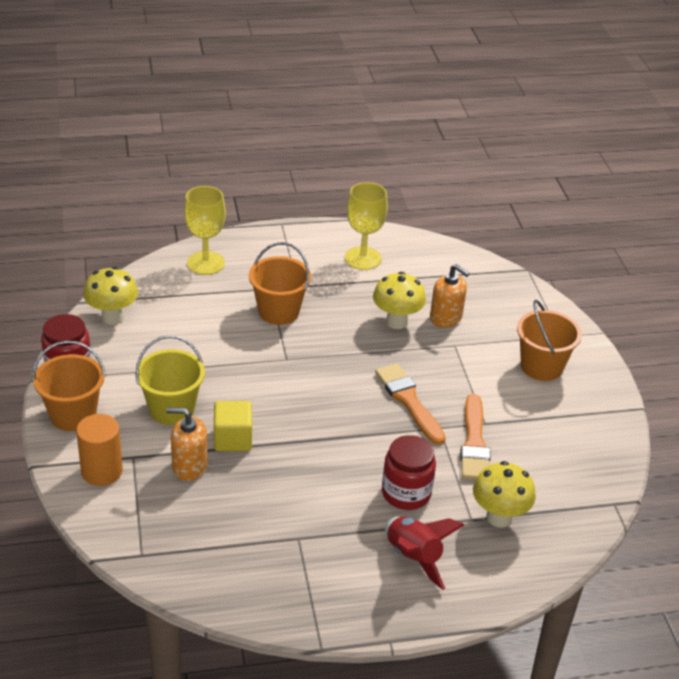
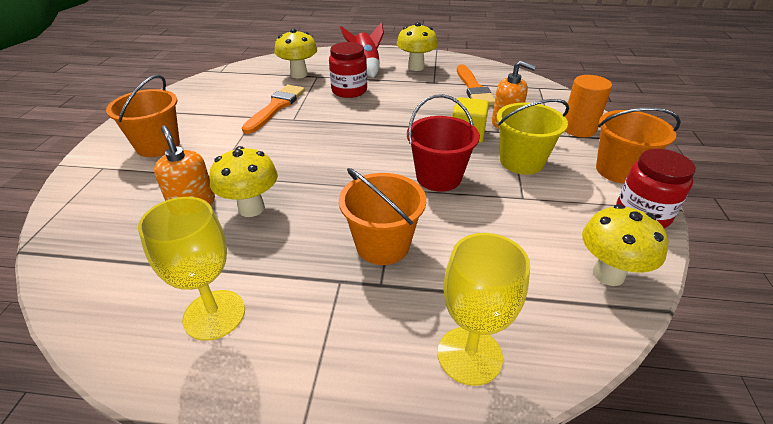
camera: 160 degrees left, 0 degrees up
orange brush [375,363,446,445] -> orange brush moved to [457,64,495,106]
none -> yellow mushroom [397,22,438,71]
none -> red bucket [407,94,480,192]

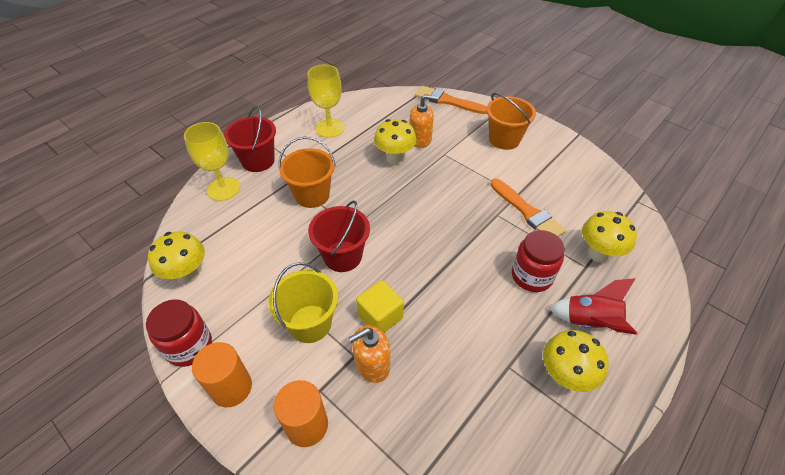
camera: 125 degrees right, 10 degrees up
orange brush [457,64,495,106] -> orange brush moved to [415,86,487,114]
orange bucket [596,108,681,184] -> orange cylinder [192,342,252,407]
none -> red bucket [224,106,276,172]

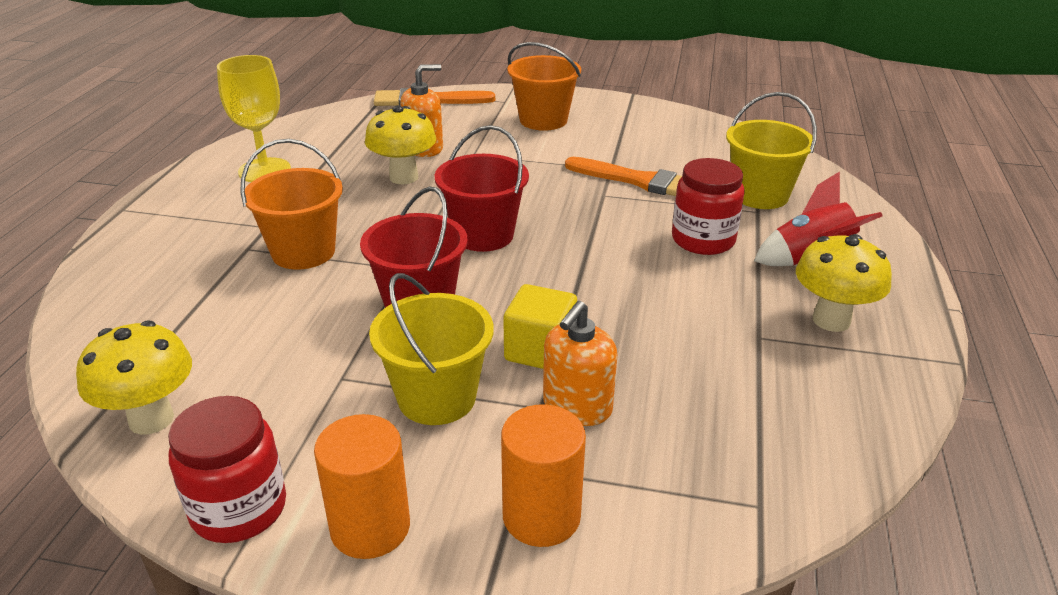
camera: 30 degrees left, 15 degrees down
yellow goblet [184,122,240,201] -> none
red bucket [224,106,276,172] -> red bucket moved to [435,125,529,252]
yellow mushroom [582,211,637,262] -> yellow bucket [726,92,817,209]

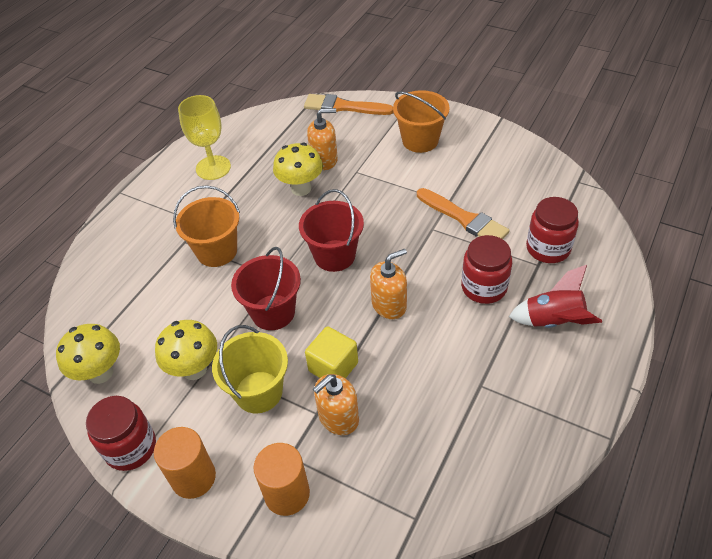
camera: 20 degrees right, 15 degrees up
yellow bucket [726,92,817,209] -> red jar [526,197,579,263]
yellow mushroom [796,234,892,332] -> yellow mushroom moved to [155,320,217,380]
none -> orange soap dispenser [370,249,407,319]

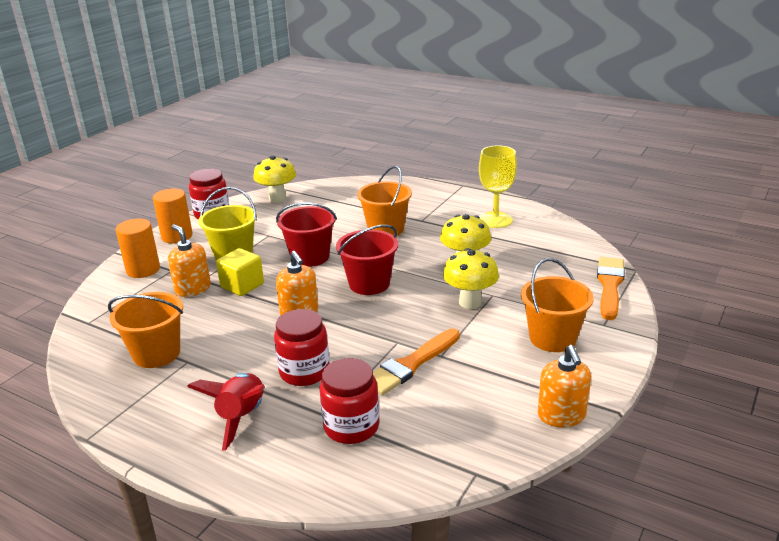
camera: 90 degrees right, 20 degrees down
yellow mushroom [155,320,217,380] -> yellow mushroom moved to [443,248,499,309]
orange soap dispenser [307,108,338,170] -> orange soap dispenser moved to [538,345,591,427]
none -> orange bucket [108,292,183,368]

